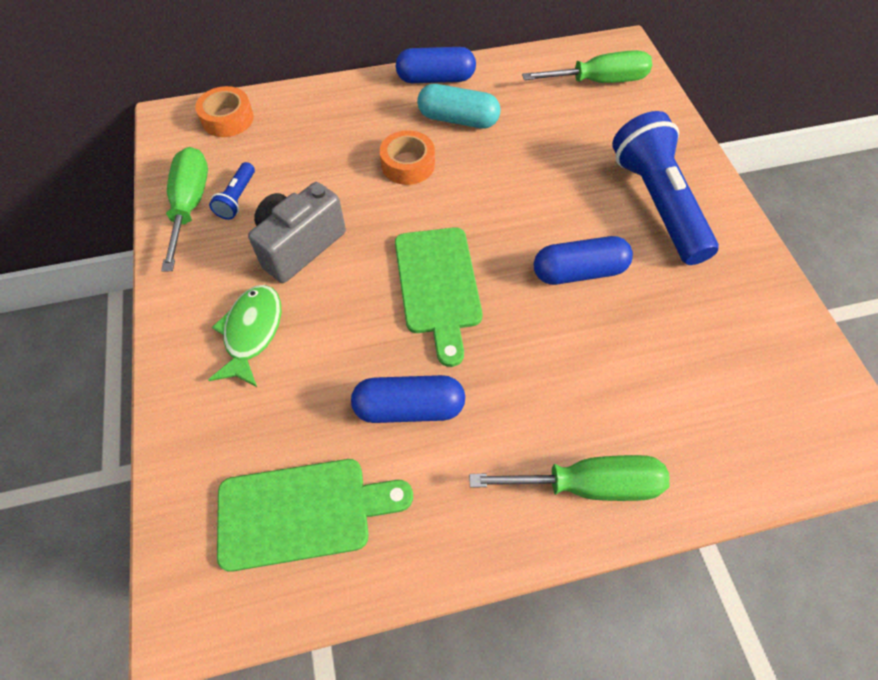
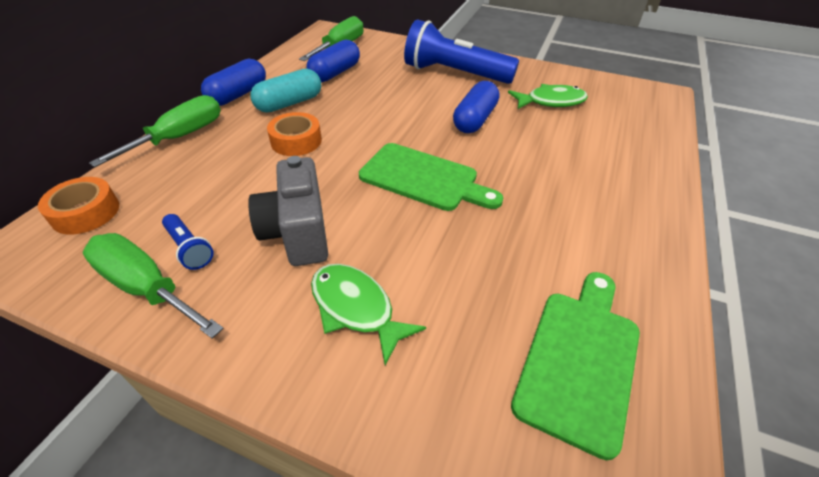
camera: 55 degrees left, 15 degrees down
blue capsule [351,375,465,423] -> blue capsule moved to [307,40,360,82]
green screwdriver [469,455,669,501] -> green screwdriver moved to [89,95,221,167]
none -> green fish [508,84,588,109]

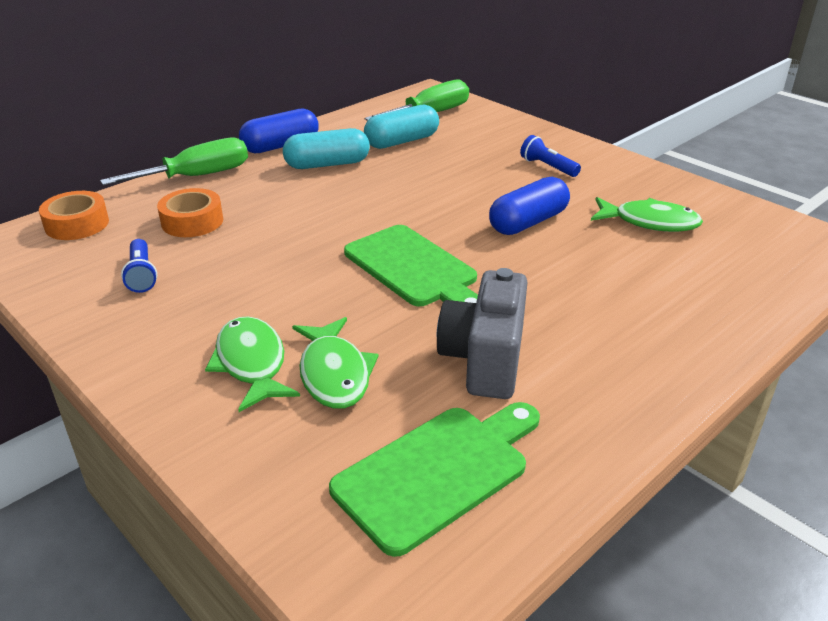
camera: 25 degrees right, 10 degrees down
green screwdriver [83,233,224,339] -> none
grey camera [248,156,328,266] -> grey camera moved to [437,268,528,399]
orange tape [267,112,322,156] -> orange tape moved to [157,188,223,237]
blue capsule [307,40,360,82] -> turquoise capsule [364,105,439,149]
blue flashlight [404,19,519,84] -> blue flashlight [520,135,581,177], size x0.43
none -> green fish [292,317,379,409]

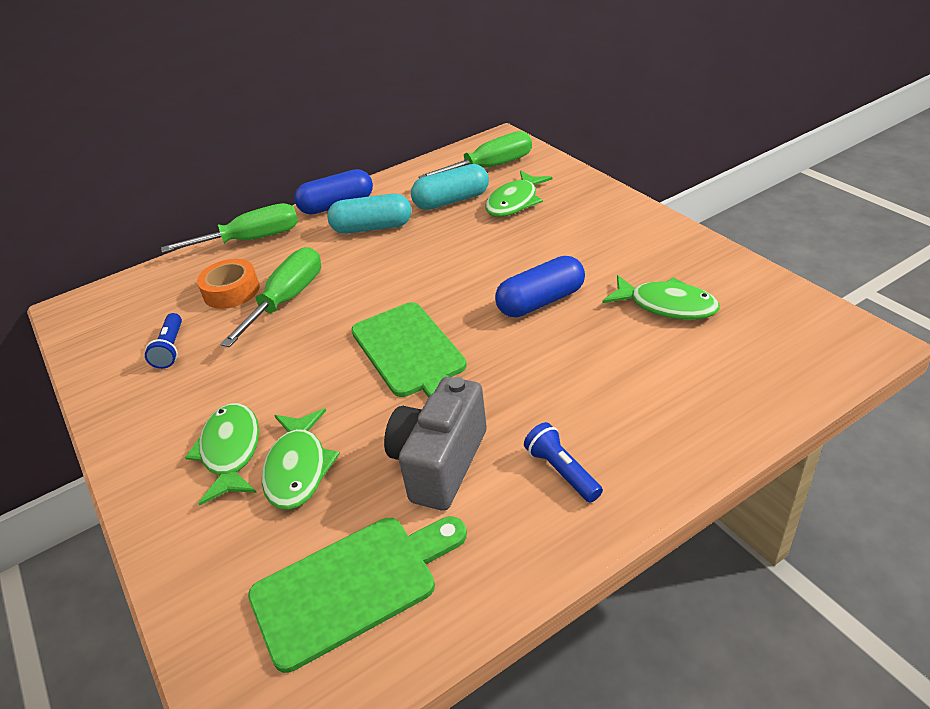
camera: 15 degrees right, 5 degrees up
orange tape [39,191,109,240] -> none
blue flashlight [520,135,581,177] -> blue flashlight moved to [524,422,603,502]
none -> green screwdriver [220,247,321,347]
none -> green fish [485,170,552,217]

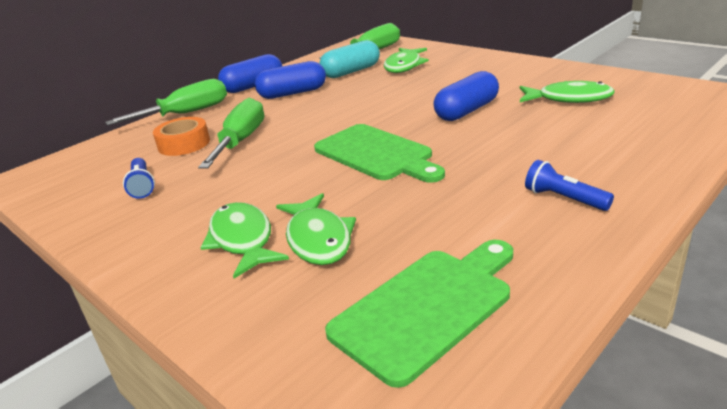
camera: 15 degrees left, 10 degrees down
turquoise capsule [327,194,411,234] -> blue capsule [255,61,326,99]
grey camera [384,377,487,511] -> none

